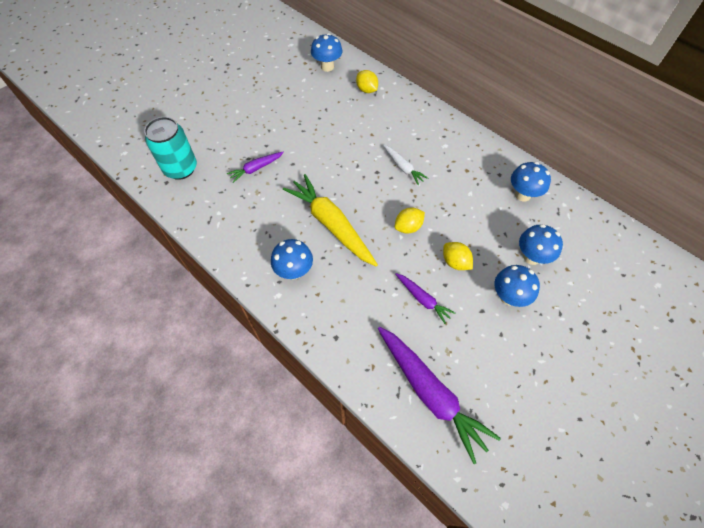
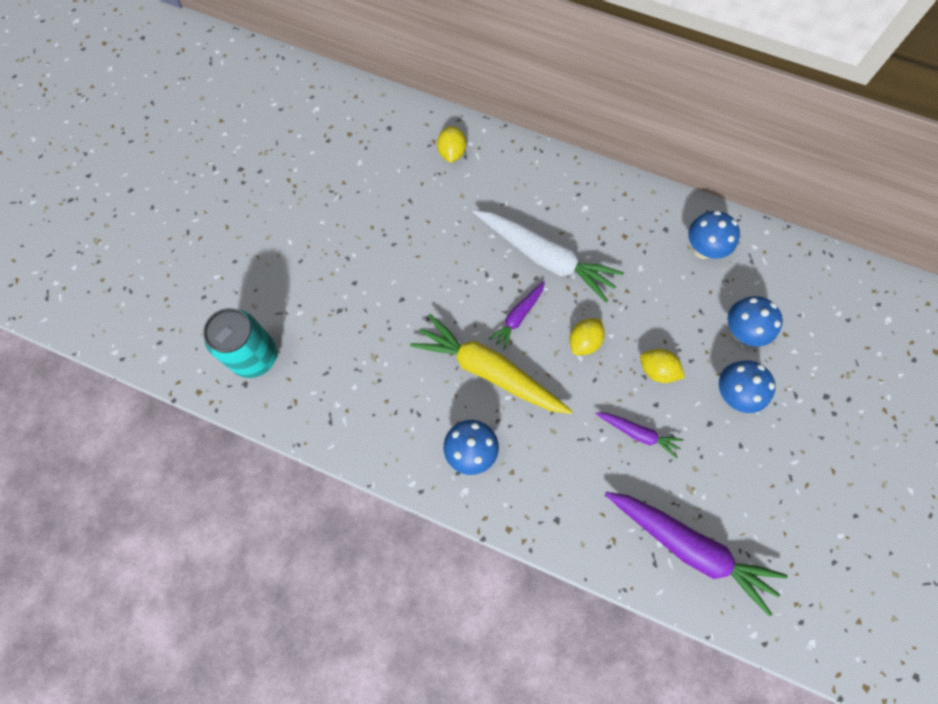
camera: 20 degrees left, 10 degrees up
purple carrot [227,152,284,183] -> purple carrot moved to [489,281,545,350]
blue mushroom [311,33,343,72] -> none
yellow lemon [356,70,378,93] -> yellow lemon turned 60 degrees clockwise [437,126,466,163]
white carrot [383,145,428,185] -> white carrot [473,210,624,302], size x1.98

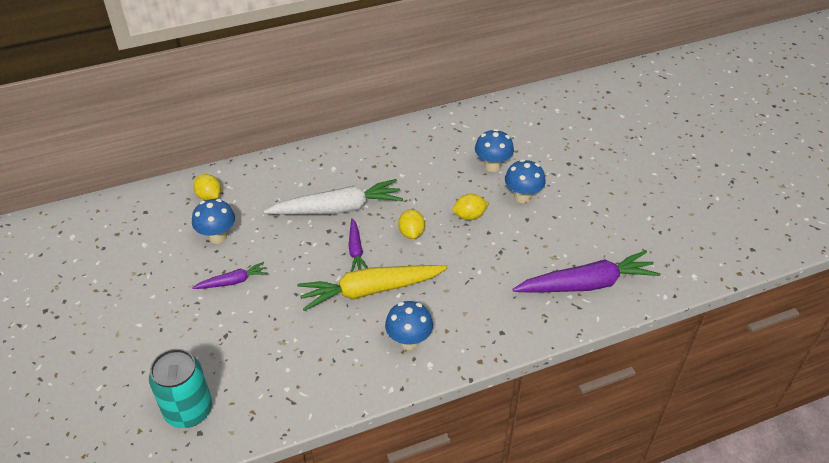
camera: 45 degrees left, 25 degrees down
purple carrot [595,412,683,458] -> purple carrot moved to [192,262,268,289]
blue mushroom [688,211,740,259] -> blue mushroom moved to [192,199,235,244]

